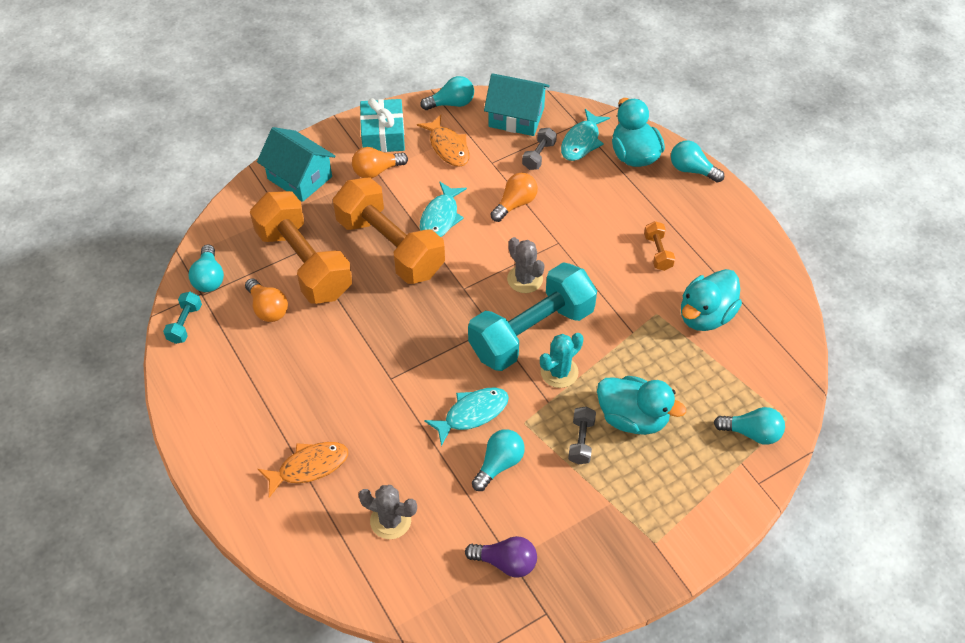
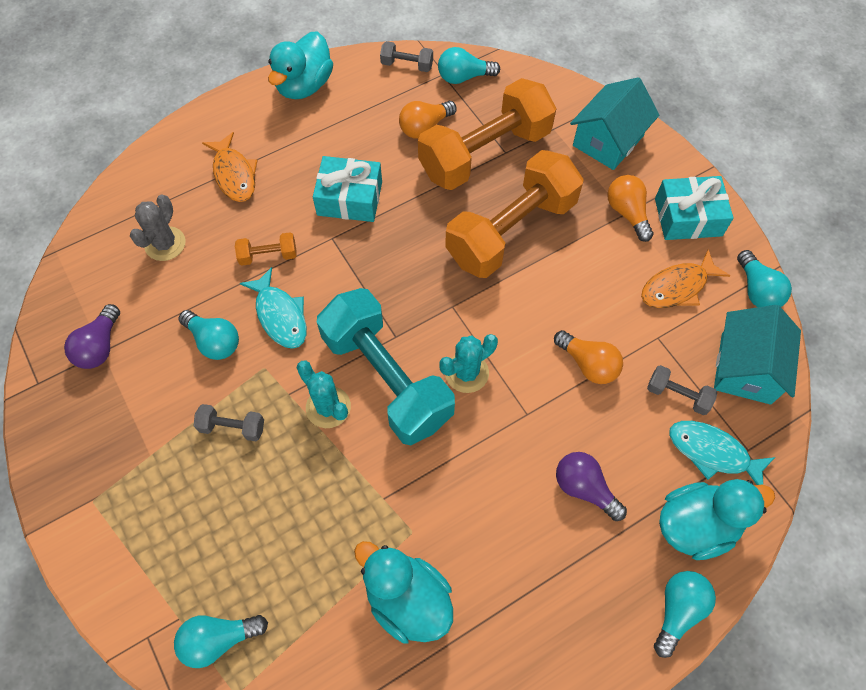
camera: 90 degrees right, 10 degrees up
turquoise dumbbell [163,292,202,344] -> grey dumbbell [380,41,433,72]
turquoise fish [420,181,467,237] -> none
grey cactus [507,237,545,293] -> turquoise cactus [439,334,498,393]
turquoise duck [597,376,686,435] -> turquoise duck moved to [268,31,333,99]
orange dumbbell [644,221,675,271] -> orange dumbbell moved to [235,232,297,266]
turquoise light bulb [714,407,785,445] -> turquoise light bulb turned 60 degrees clockwise [174,615,268,668]
none -> turquoise gift [313,156,382,222]
none -> purple light bulb [556,452,627,521]

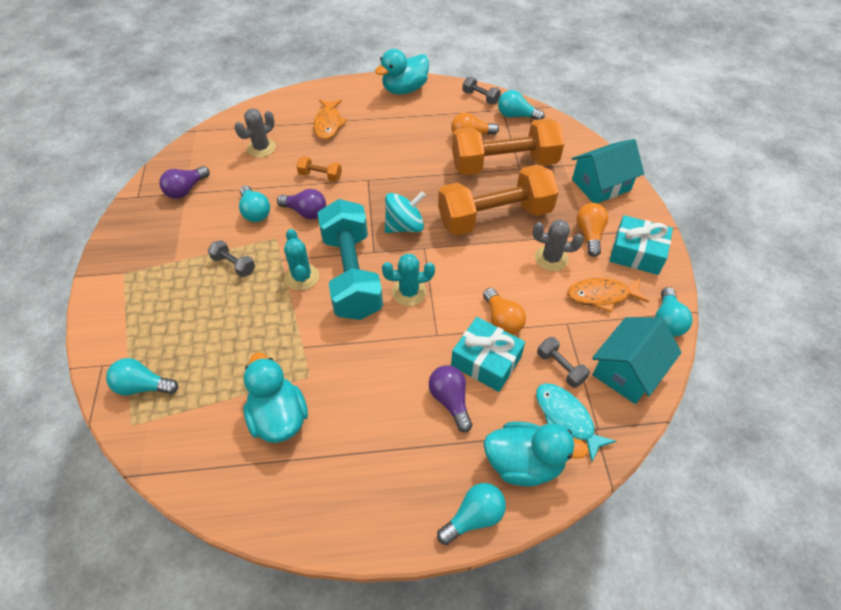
camera: 25 degrees right, 10 degrees down
turquoise fish [240,267,307,349] -> purple light bulb [277,189,326,219]
turquoise gift [313,156,382,222] -> turquoise gift moved to [451,317,525,392]
none -> turquoise spinning top [385,191,426,233]
none -> grey cactus [533,219,584,271]

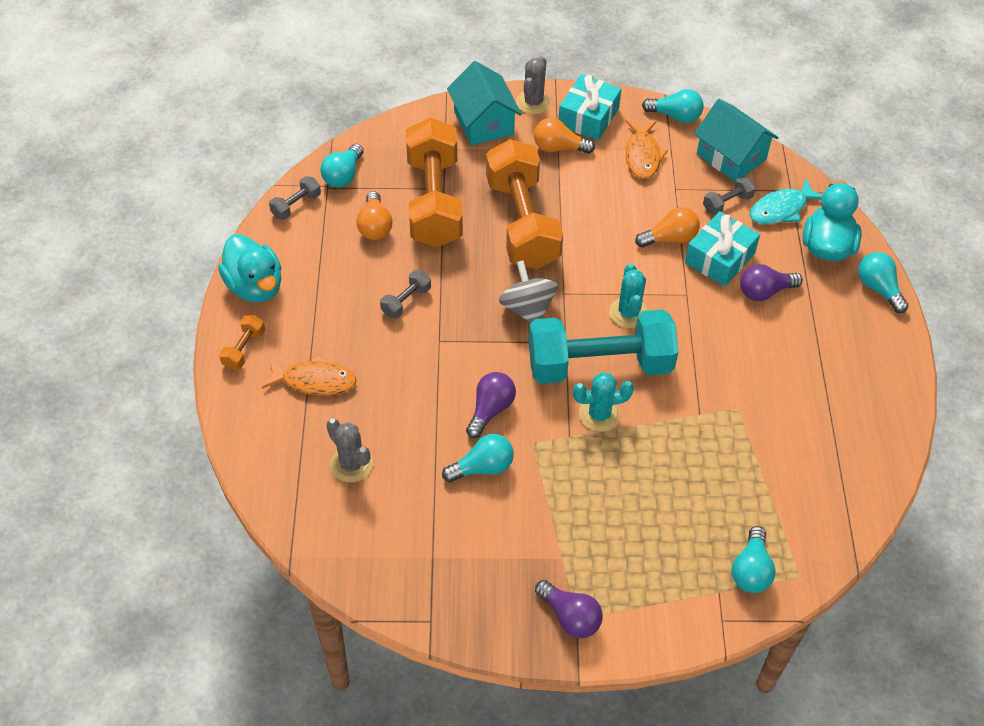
camera: 85 degrees left, 0 degrees up
purple light bulb [159,166,210,199] -> purple light bulb moved to [535,580,603,638]
grey dumbbell [208,240,255,277] -> grey dumbbell moved to [380,270,431,318]
turquoise duck [243,352,308,443] -> none
orange dumbbell [296,156,342,182] -> orange dumbbell moved to [219,315,265,370]
turquoise spinning top [385,191,426,233] -> grey spinning top [499,260,558,323]
grey cactus [533,219,584,271] -> grey cactus moved to [516,56,551,114]

